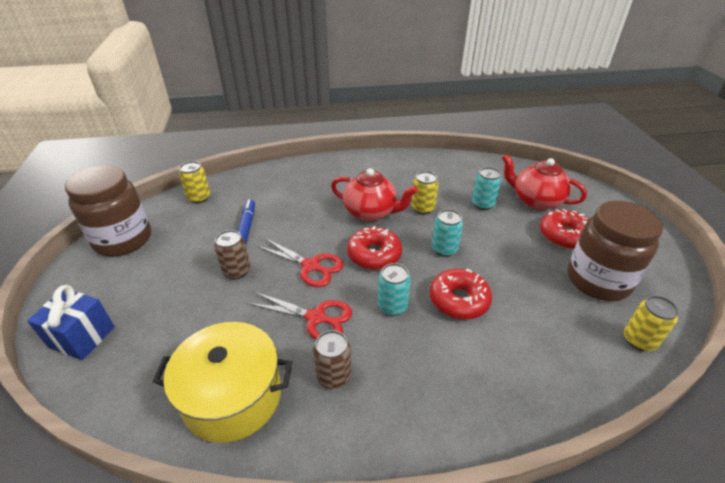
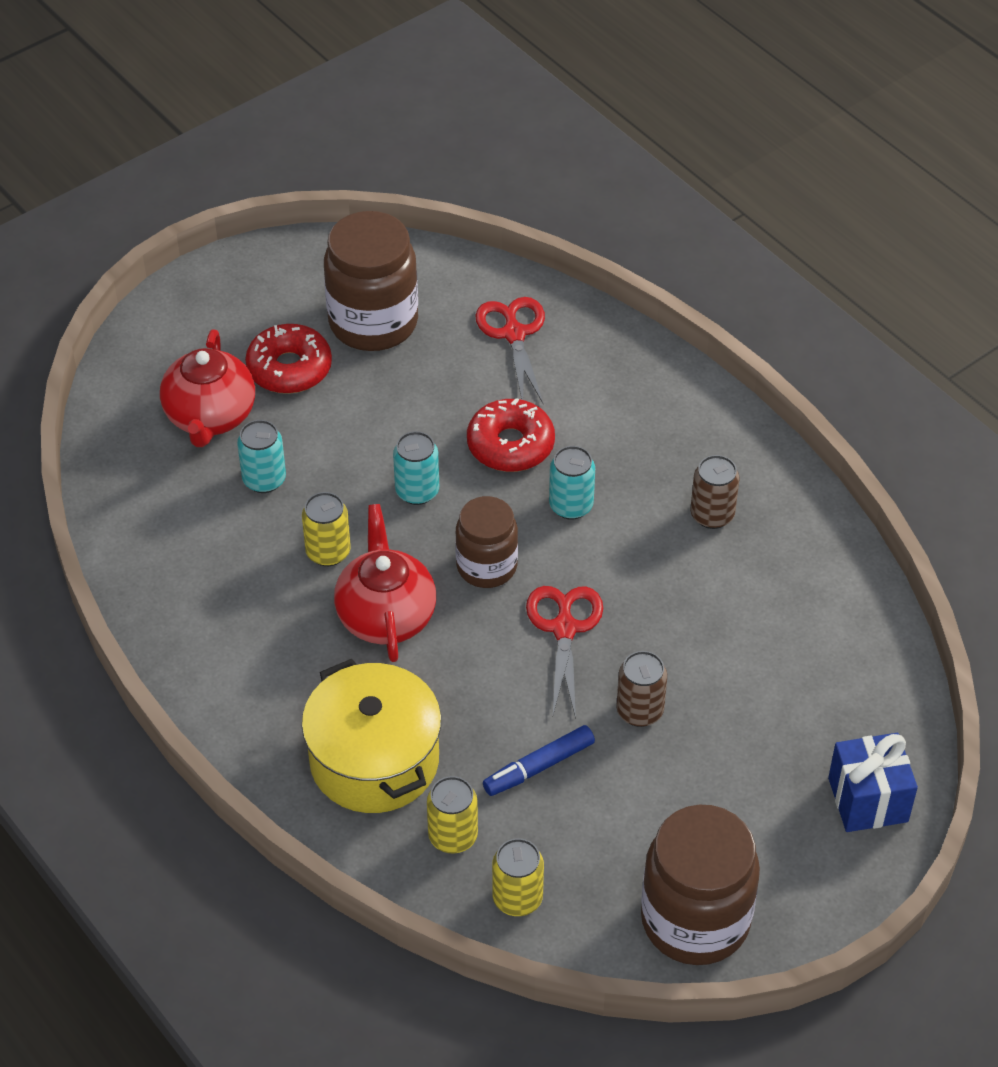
camera: 120 degrees left, 10 degrees up
yellow pot [153,322,292,443] -> yellow pot moved to [302,659,441,813]
red scissors [247,292,352,340] -> red scissors moved to [475,297,545,403]
red donut [347,226,402,270] -> brown jar [455,496,518,588]
yellow can [624,296,679,351] -> yellow can moved to [427,776,478,853]

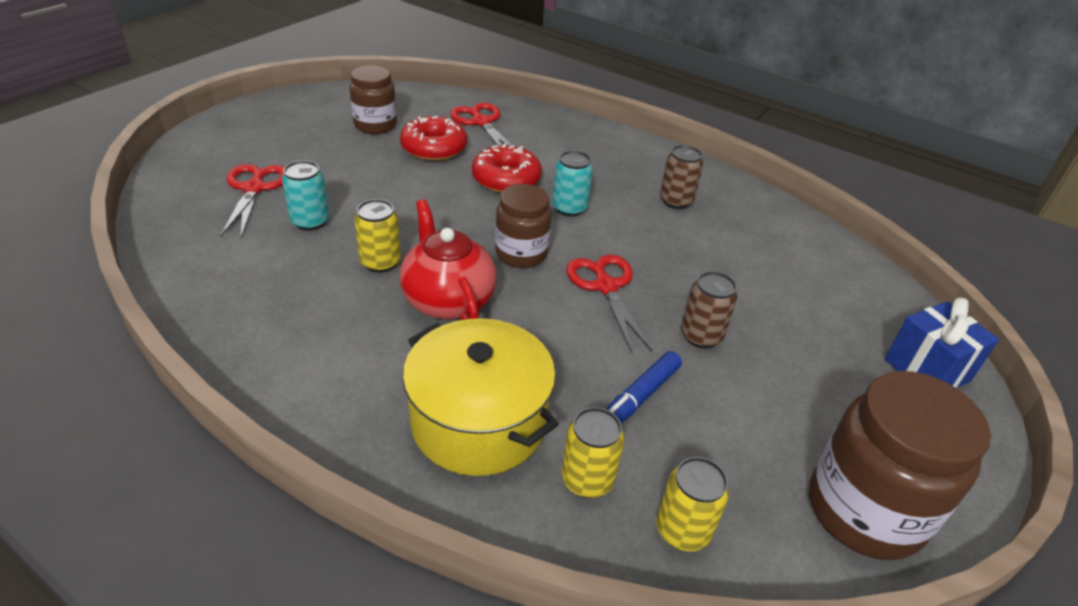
camera: 20 degrees left, 10 degrees down
red teapot [160,330,255,447] -> red scissors [220,164,285,238]
red donut [245,324,332,394] -> red donut moved to [400,116,467,161]
brown jar [324,211,418,351] -> brown jar [350,65,397,134], size x0.62
turquoise can [393,431,439,505] -> none

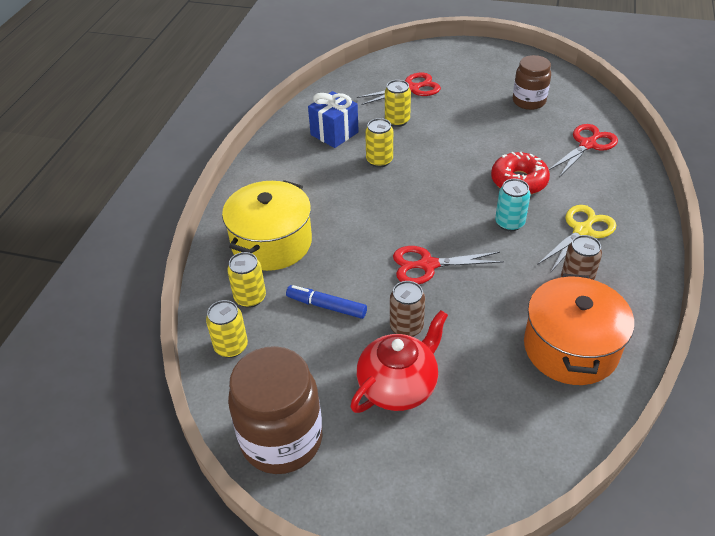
camera: 75 degrees right, 5 degrees up
turquoise can [282,160,329,231] -> yellow can [385,80,411,127]
red donut [400,116,467,161] -> none
red teapot [400,199,497,320] -> red teapot moved to [351,310,448,413]
brown jar [495,184,551,268] -> none
red scissors [566,254,652,353] -> red scissors turned 150 degrees counterclockwise [393,246,504,284]
blue gift [884,298,999,388] -> blue gift moved to [308,91,359,148]
none -> orange pot [524,274,634,385]
none -> yellow scissors [537,205,616,273]

